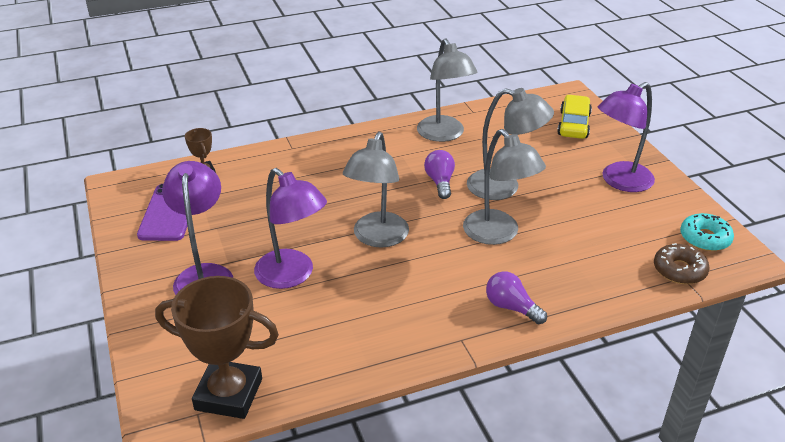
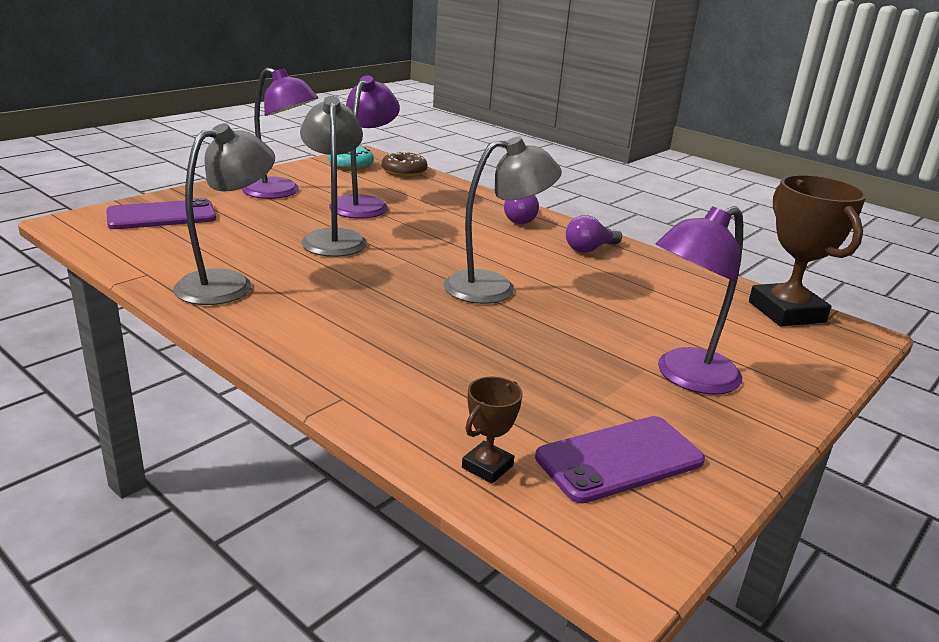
camera: 120 degrees left, 10 degrees down
purple lamp [254,168,327,289] -> purple lamp moved to [329,75,400,219]
purple light bulb [424,150,455,199] -> purple light bulb moved to [566,215,622,253]
grey lamp [463,129,546,245] -> none
yellow car [557,95,592,139] -> purple phone [106,198,216,229]

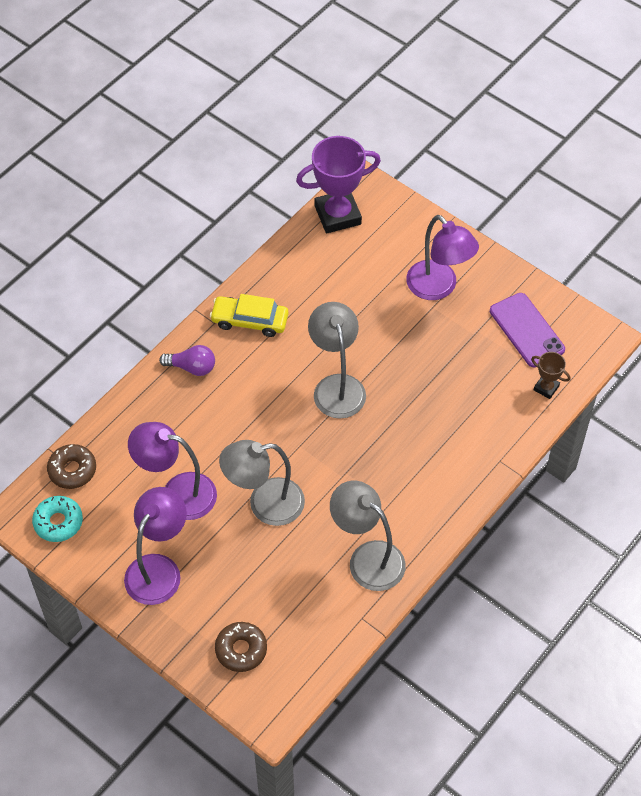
camera: 90 degrees left, 30 degrees up
purple phone [106,198,216,229] -> brown donut [215,622,267,672]
purple light bulb [566,215,622,253] -> yellow car [210,294,289,337]
brown trophy [749,175,867,326] -> purple trophy [296,136,381,233]

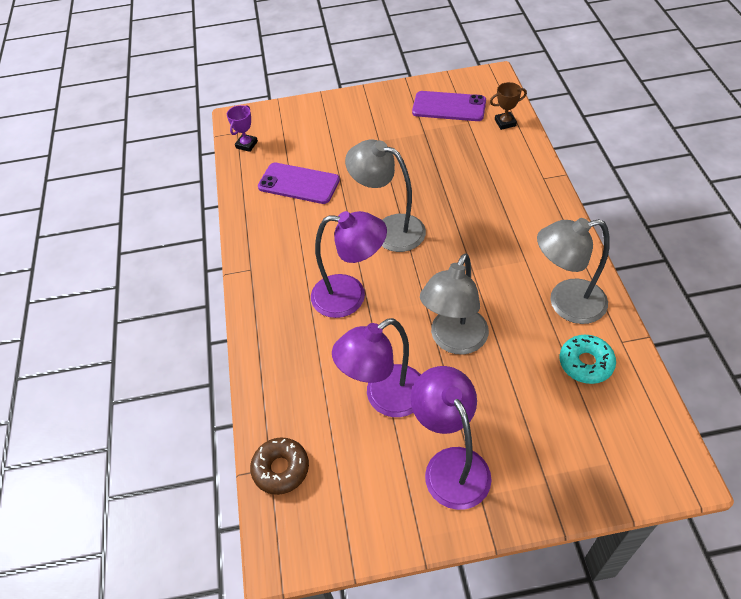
camera: 45 degrees left, 5 degrees down
turquoise donut [32,496,83,542] -> turquoise donut moved to [560,335,616,384]
purple light bulb [159,345,215,376] -> none
yellow car [210,294,289,337] -> none
brown donut [215,622,267,672] -> none
purple trophy [296,136,381,233] -> purple trophy [227,105,258,152], size x0.48
purple lamp [406,215,479,300] -> purple lamp moved to [311,211,387,318]
none -> purple phone [258,163,340,204]

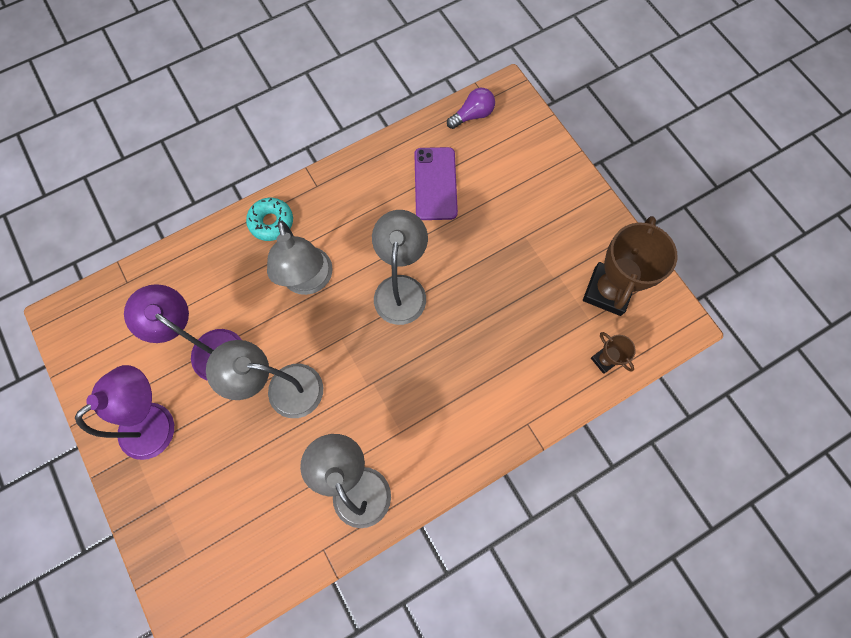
camera: 65 degrees right, 20 degrees up
purple trophy [227,105,258,152] -> purple light bulb [447,88,495,129]
brown donut [250,437,309,495] -> none
purple lamp [311,211,387,318] -> grey lamp [267,221,333,295]
purple phone [412,91,486,121] -> brown trophy [583,216,678,316]
turquoise donut [560,335,616,384] -> turquoise donut moved to [246,198,293,241]

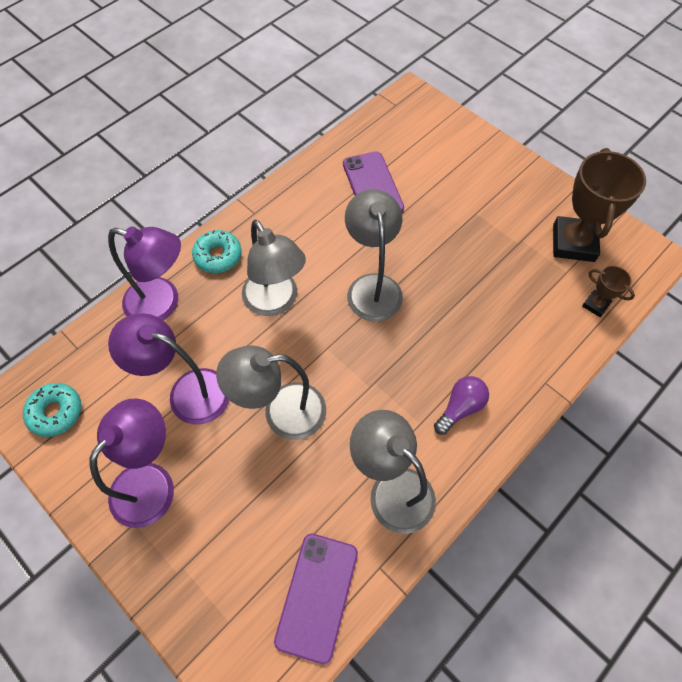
camera: 15 degrees left, 10 degrees down
purple light bulb [447,88,495,129] -> purple light bulb moved to [434,376,489,435]
none -> turquoise donut [23,383,81,437]
none -> purple lamp [108,226,181,320]
none -> purple phone [274,534,358,664]

